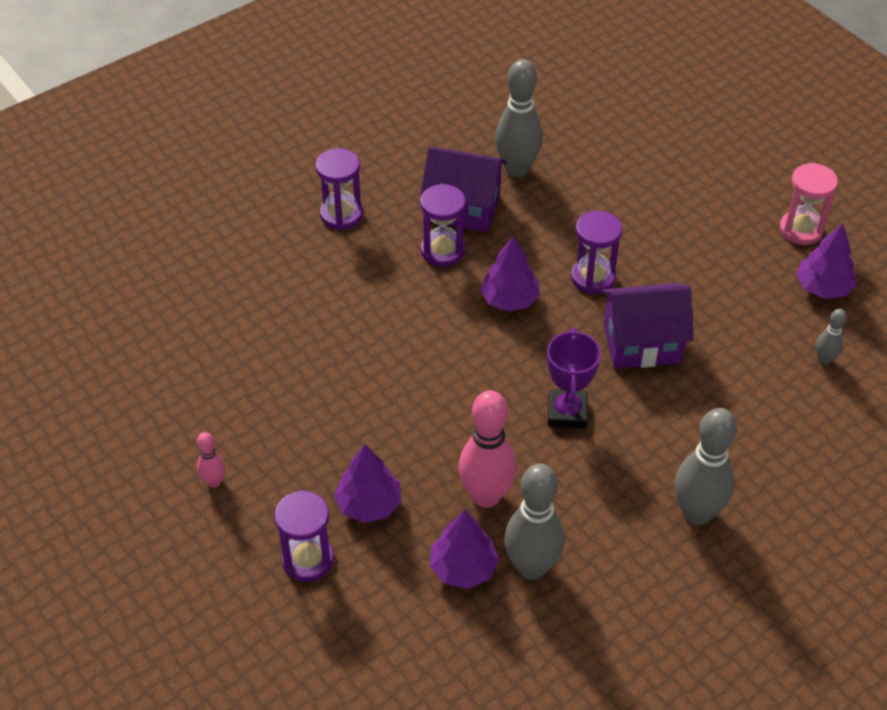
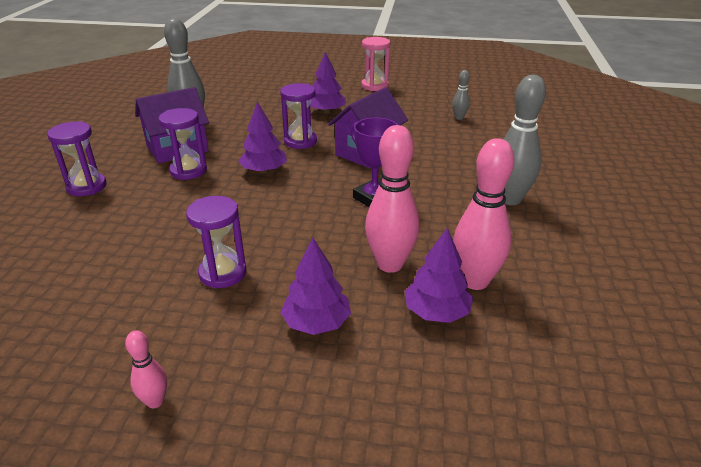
camera: 45 degrees left, 15 degrees down
purple hourglass [274,490,334,582] -> purple hourglass moved to [186,196,247,289]
grey bowling pin [504,464,565,580] -> pink bowling pin [453,138,514,290]
purple tree [796,224,857,298] -> purple tree moved to [310,52,346,114]

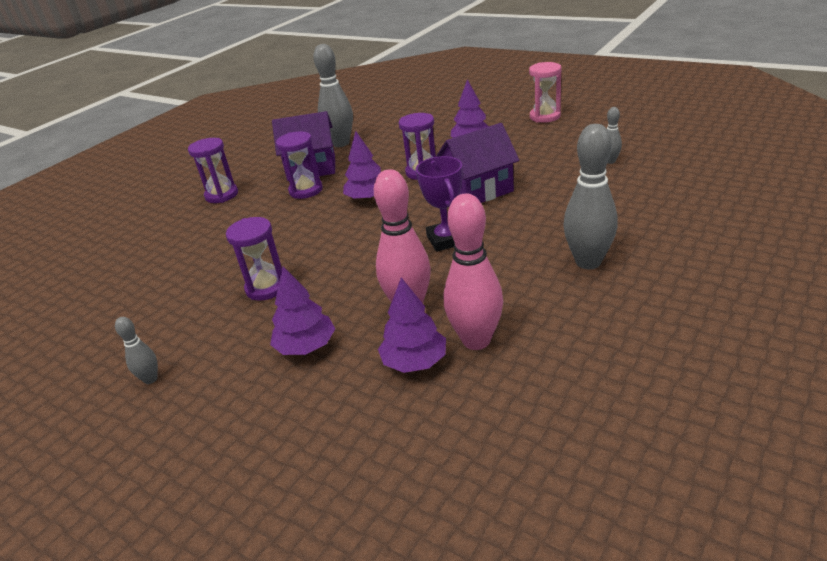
camera: 30 degrees right, 0 degrees up
pink bowling pin [125,330,167,408] -> grey bowling pin [115,317,158,384]

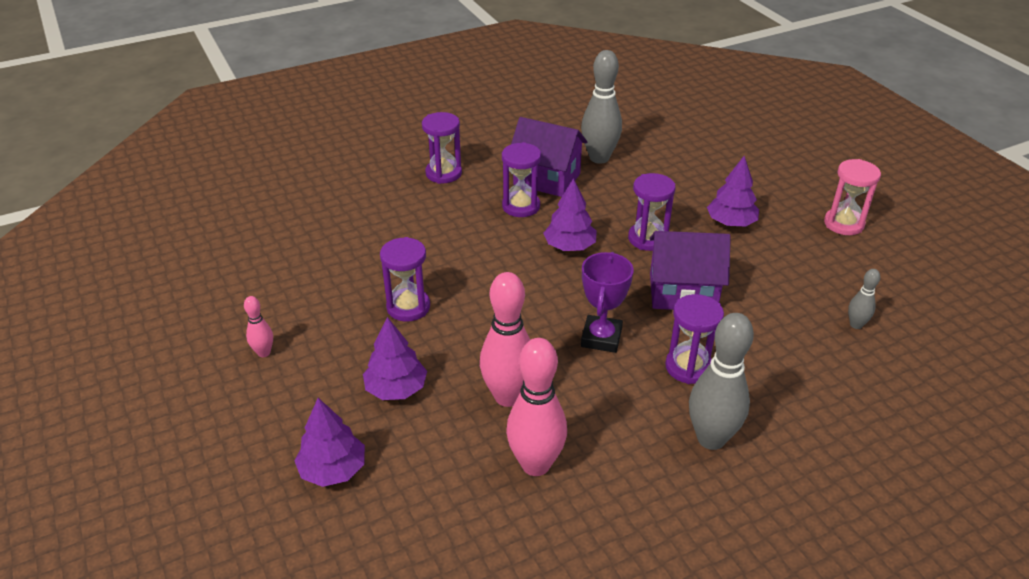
camera: 25 degrees right, 5 degrees up
grey bowling pin [115,317,158,384] -> pink bowling pin [244,296,273,357]
purple tree [378,277,446,373] -> purple tree moved to [294,398,365,487]
none -> purple hourglass [665,294,724,384]

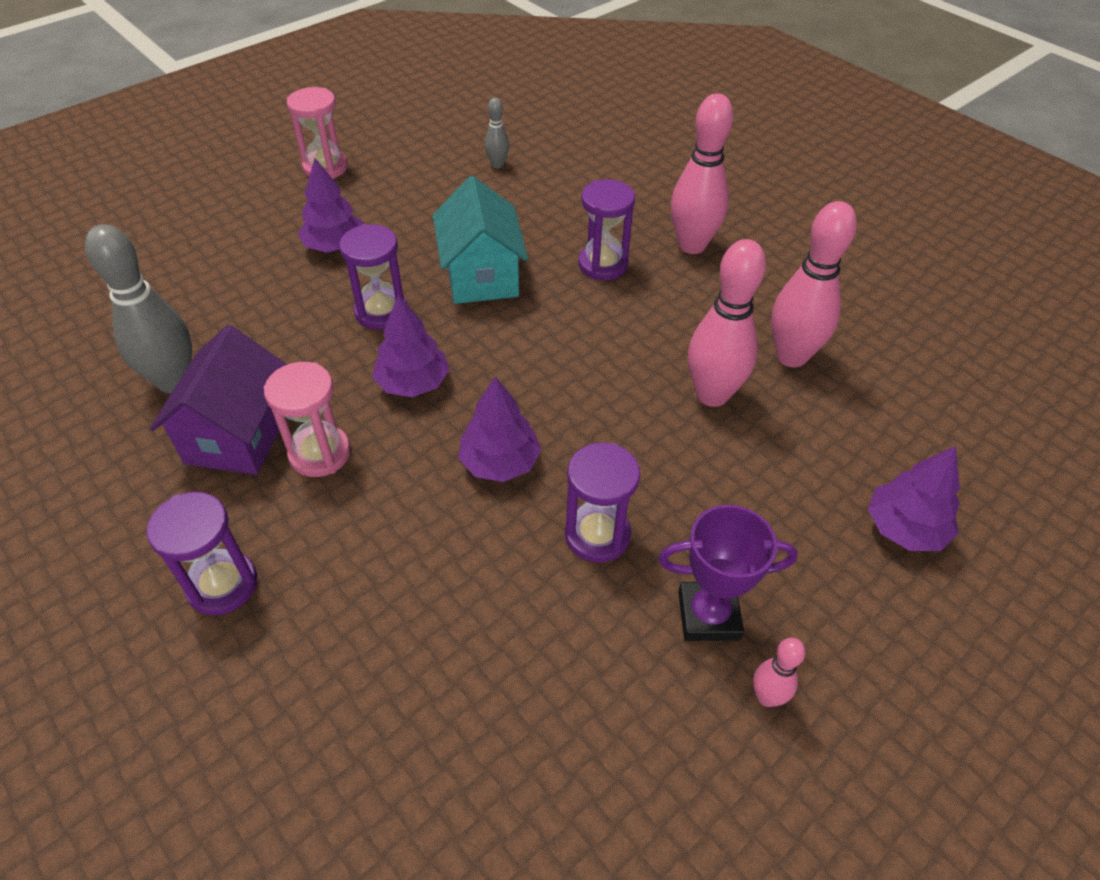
camera: 105 degrees left, 10 degrees up
purple tree [363,317,427,400] -> purple tree moved to [458,376,541,482]
purple hourglass [502,142,541,217] -> pink hourglass [264,362,351,477]
purple trophy [581,252,634,353] -> purple trophy moved to [658,505,798,641]
purple house [649,231,731,310] -> turquoise house [433,176,528,304]
grey bowling pin [689,313,754,450] -> pink bowling pin [671,93,733,254]

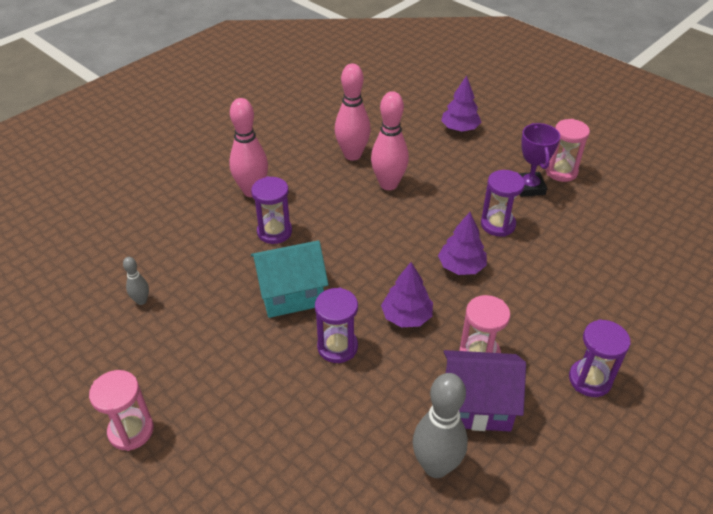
camera: 95 degrees left, 5 degrees down
purple tree [298,158,363,252] -> none
pink bowling pin [753,638,806,707] -> pink hourglass [545,119,590,182]

